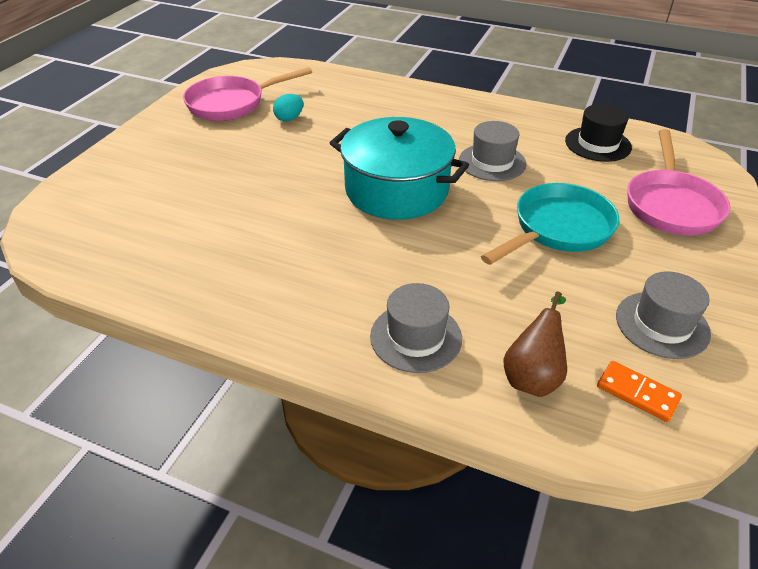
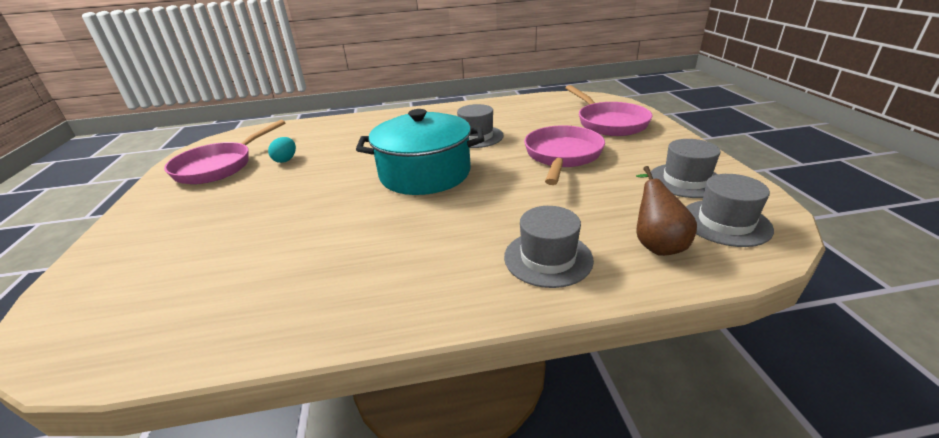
camera: 30 degrees left, 10 degrees down
turquoise pan [481,183,619,265] -> pink pan [524,125,605,185]
black hat [565,104,632,162] -> none
orange domino [597,361,682,422] -> grey hat [686,174,774,247]

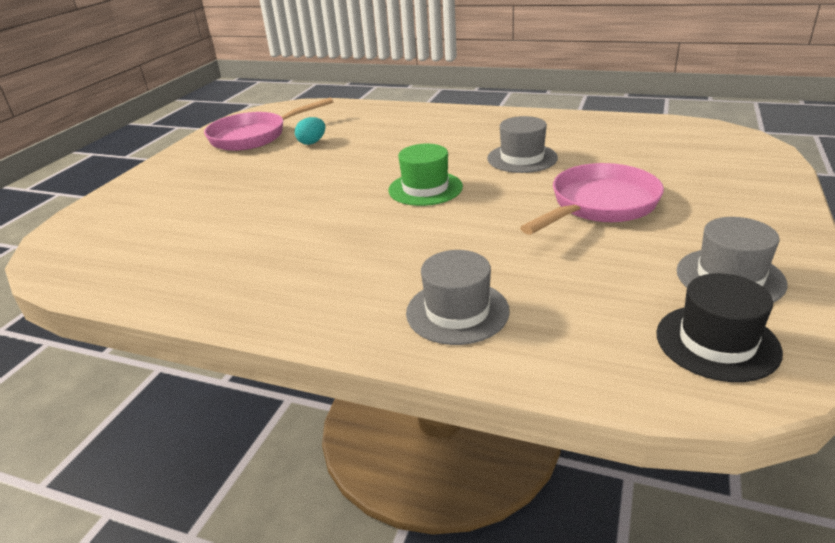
camera: 30 degrees right, 0 degrees up
turquoise pot [356,109,484,195] -> green hat [388,144,463,206]
pink pan [565,85,652,136] -> none
brown pear [636,166,697,256] -> none
grey hat [686,174,774,247] -> black hat [656,273,783,382]

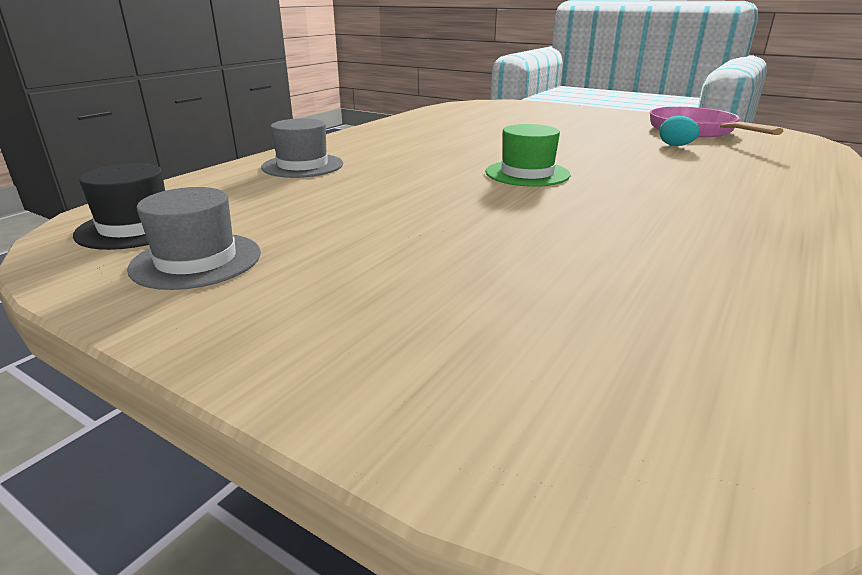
camera: 100 degrees right, 5 degrees down
grey hat [487,116,558,173] -> none
pink pan [520,163,664,235] -> none

